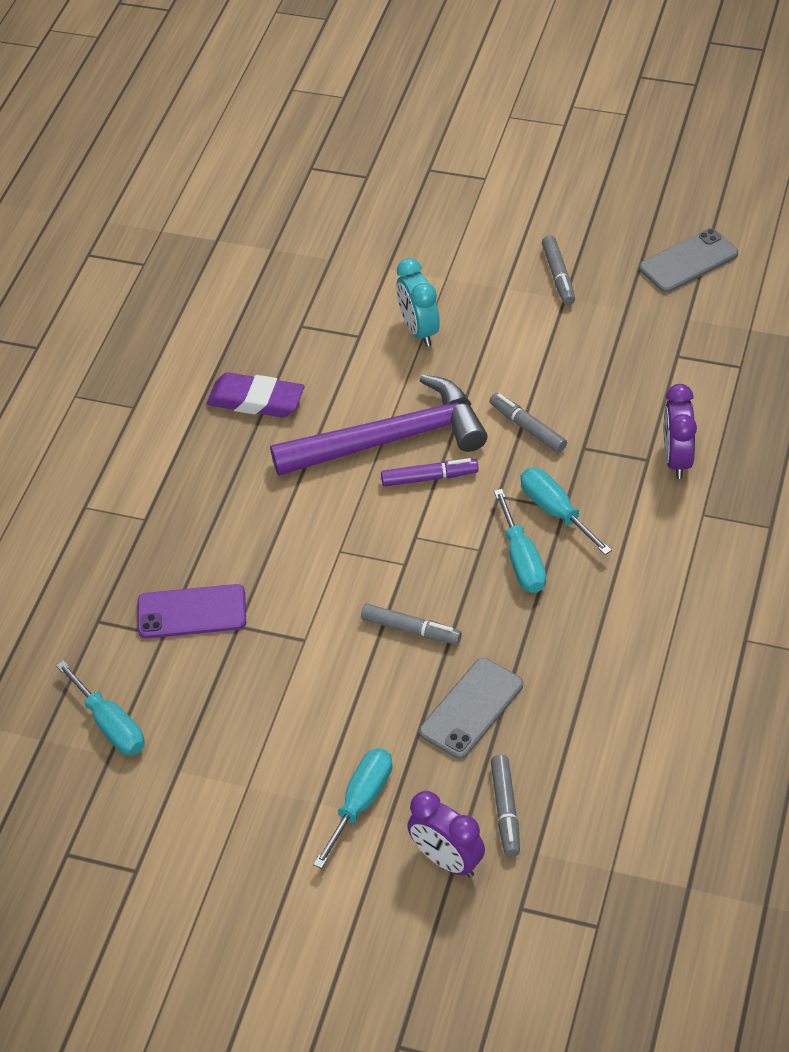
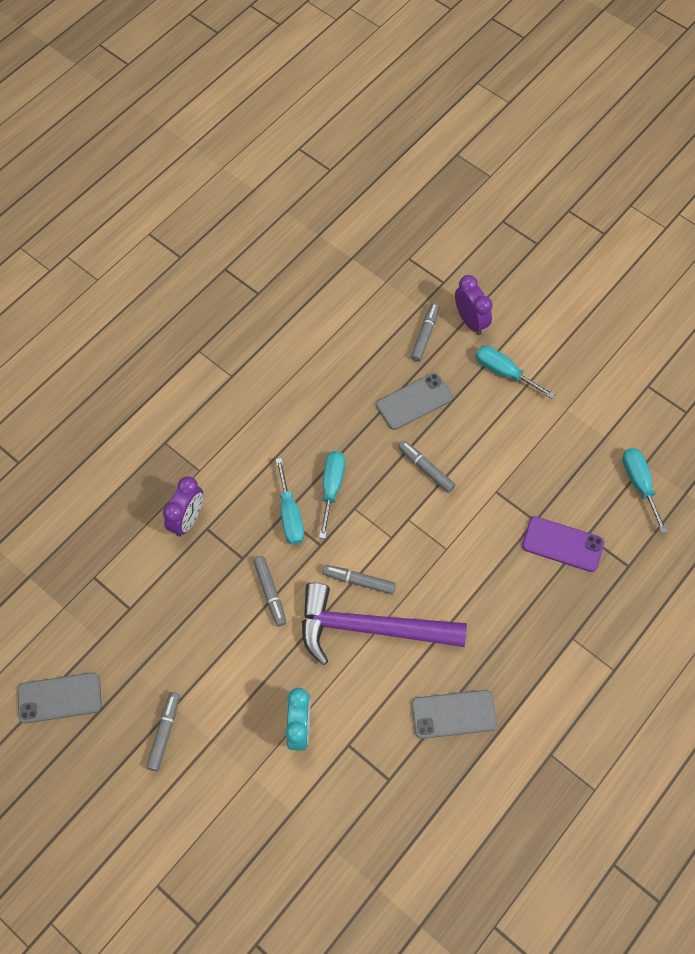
camera: 160 degrees left, 15 degrees up
purple eraser [206,372,304,417] -> grey phone [411,690,497,739]
turquoise screwdriver [313,748,392,869] -> turquoise screwdriver turned 75 degrees clockwise [475,346,555,398]
purple marker [381,458,479,487] -> grey marker [323,565,396,594]

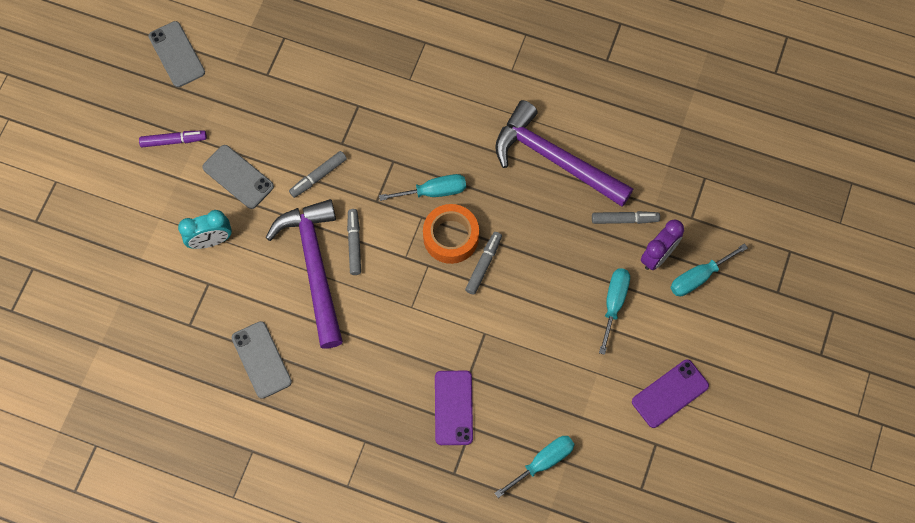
camera: 70 degrees right, 5 degrees up
grey marker [146,692,180,771] -> purple marker [139,130,207,147]
purple clock [163,476,203,537] -> none
turquoise screwdriver [276,458,304,545] -> turquoise screwdriver moved to [670,243,748,296]
grey phone [376,373,453,430] -> grey phone moved to [202,145,274,209]
none -> orange tape [423,204,479,264]
none -> purple hammer [495,100,633,207]
none -> purple phone [632,360,709,428]

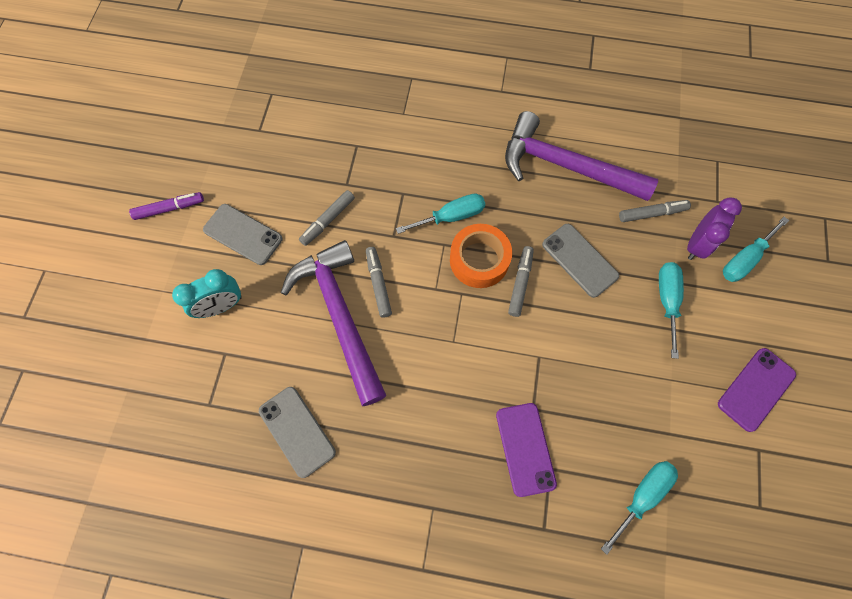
camera: 10 degrees left, 0 degrees up
grey phone [149,21,205,87] -> grey phone moved to [542,224,619,298]

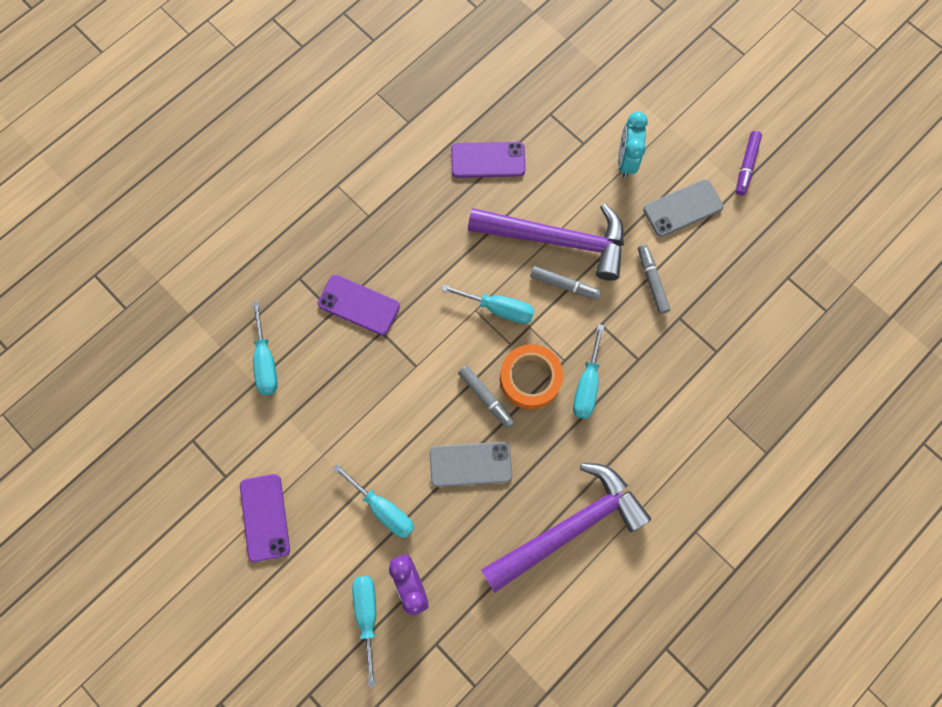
camera: 125 degrees right, 5 degrees up
grey phone [259,387,336,478] -> purple phone [451,142,526,178]
grey marker [619,200,691,222] -> none
none -> turquoise screwdriver [441,285,535,324]

